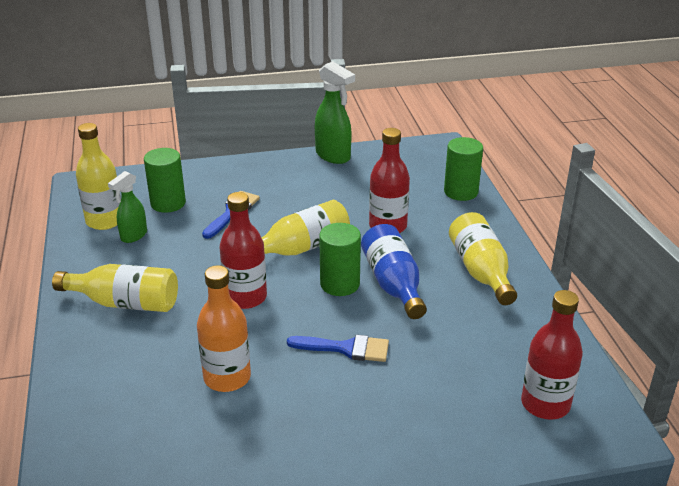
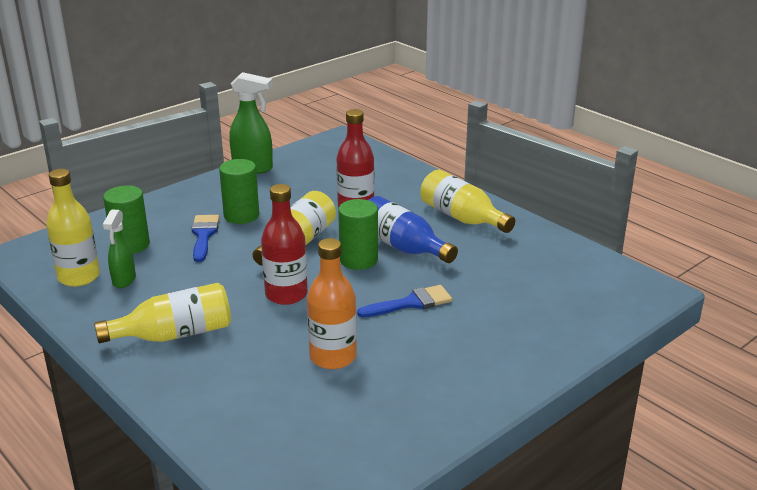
camera: 30 degrees left, 5 degrees down
green cylinder [444,137,483,201] -> green cylinder moved to [219,159,259,224]
red bottle [521,290,583,420] -> none

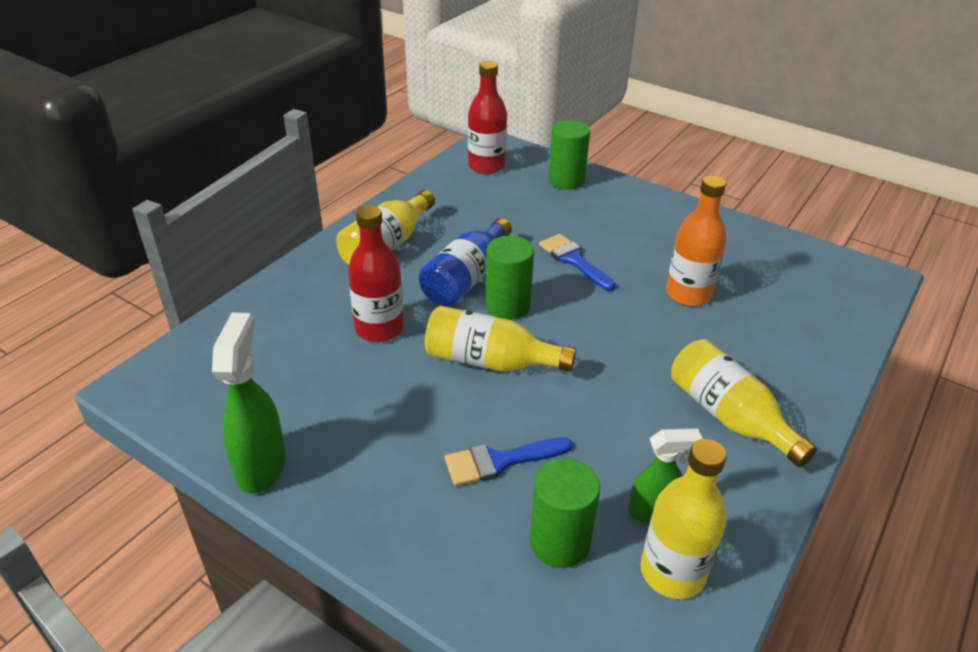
camera: 105 degrees left, 10 degrees up
green cylinder [219,159,259,224] -> green cylinder moved to [548,120,590,190]
red bottle [261,184,308,305] -> red bottle moved to [468,61,507,174]

